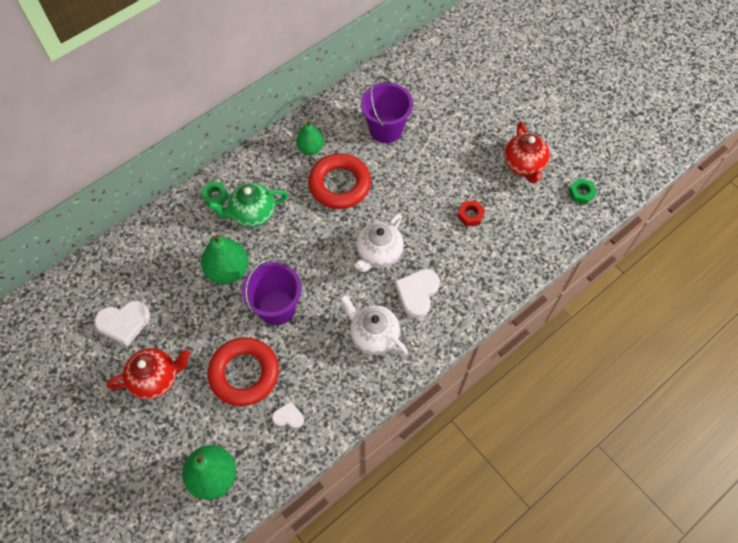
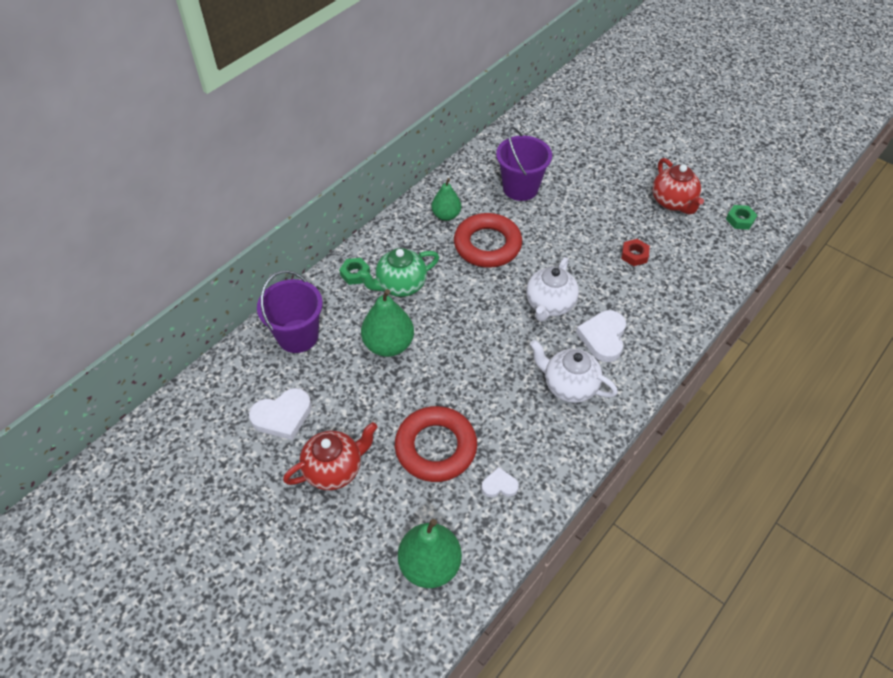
camera: 10 degrees left, 10 degrees down
purple bucket [242,258,301,325] -> purple bucket moved to [257,270,323,353]

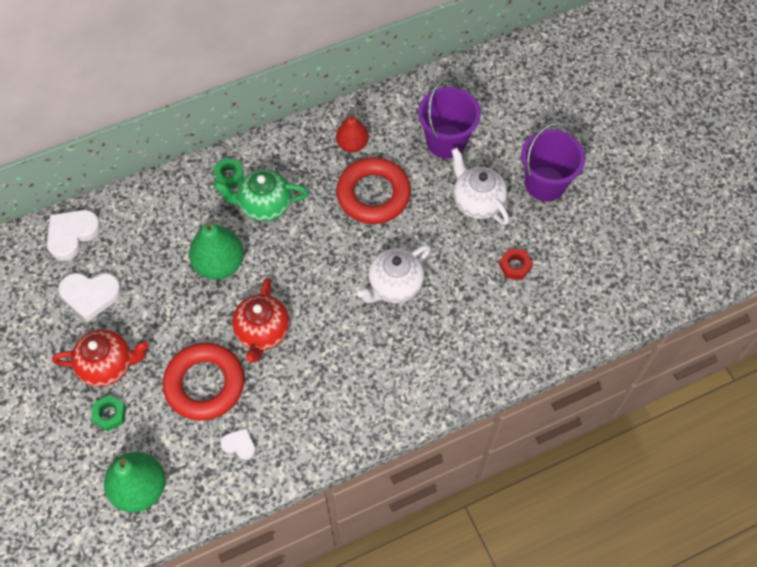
camera: 25 degrees right, 10 degrees up
purple bucket [257,270,323,353] -> purple bucket moved to [521,122,585,202]
green pear [432,178,461,221] -> red pear [336,113,369,152]
white teapot [530,340,618,403] -> white teapot moved to [451,148,509,225]
white heart [576,310,626,362] -> white heart moved to [47,210,101,261]
red teapot [652,158,704,214] -> red teapot moved to [232,278,290,363]
green nut [726,205,757,230] -> green nut moved to [91,395,126,432]

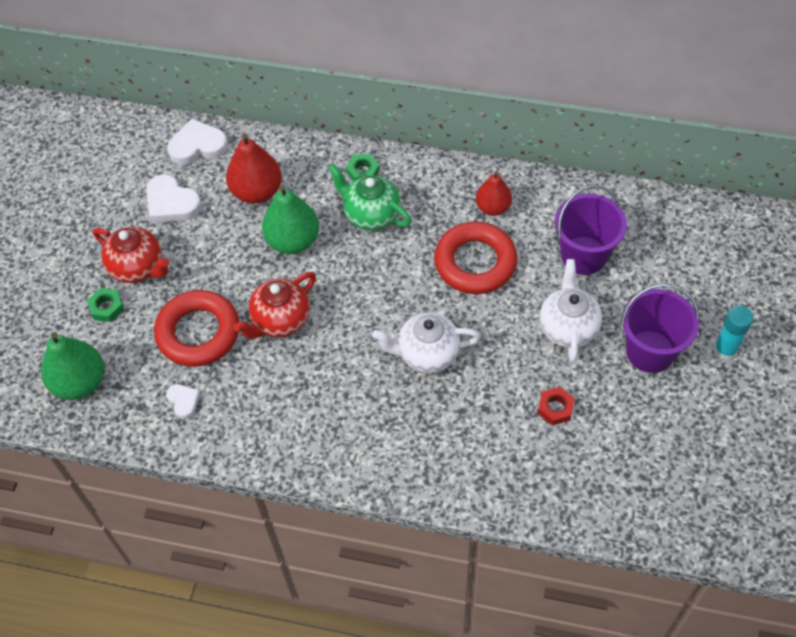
camera: 40 degrees right, 5 degrees down
none -> red pear [226,133,282,204]
none -> turquoise glue stick [714,306,753,361]

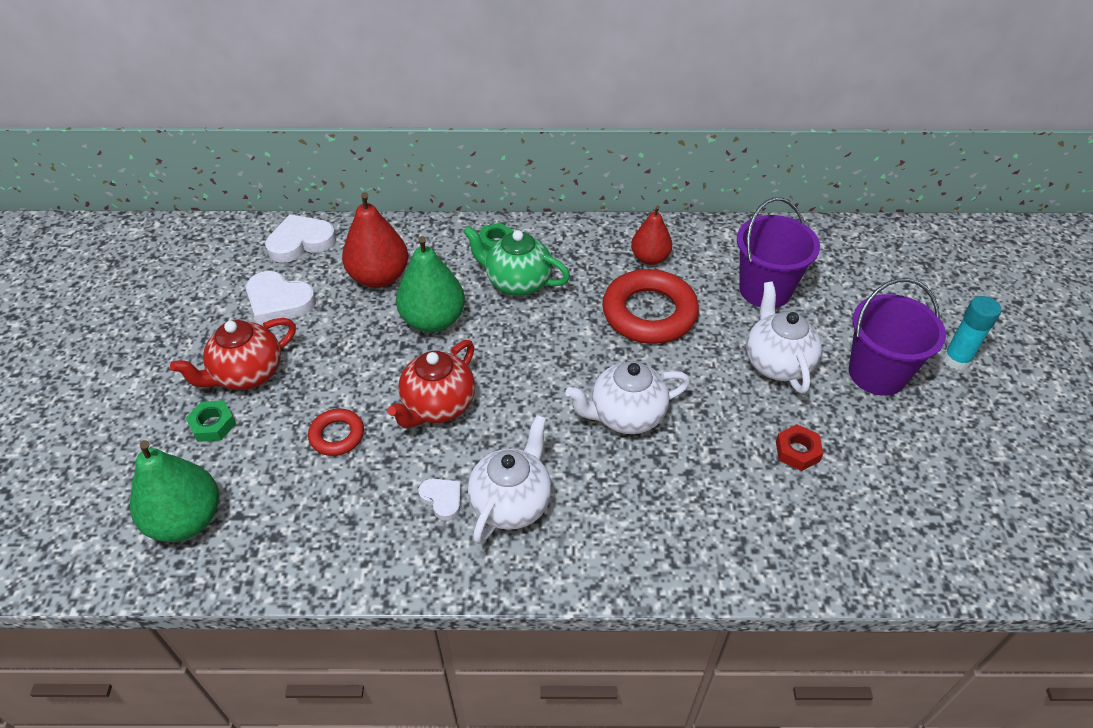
camera: 15 degrees left, 10 degrees down
red teapot [93,227,169,283] -> red teapot turned 120 degrees clockwise [170,318,296,390]
red ring [154,290,239,367] -> red ring [308,409,364,456], size x0.51
white heart [166,384,200,419] -> white heart moved to [419,479,461,521]
none -> white teapot [468,415,552,544]

